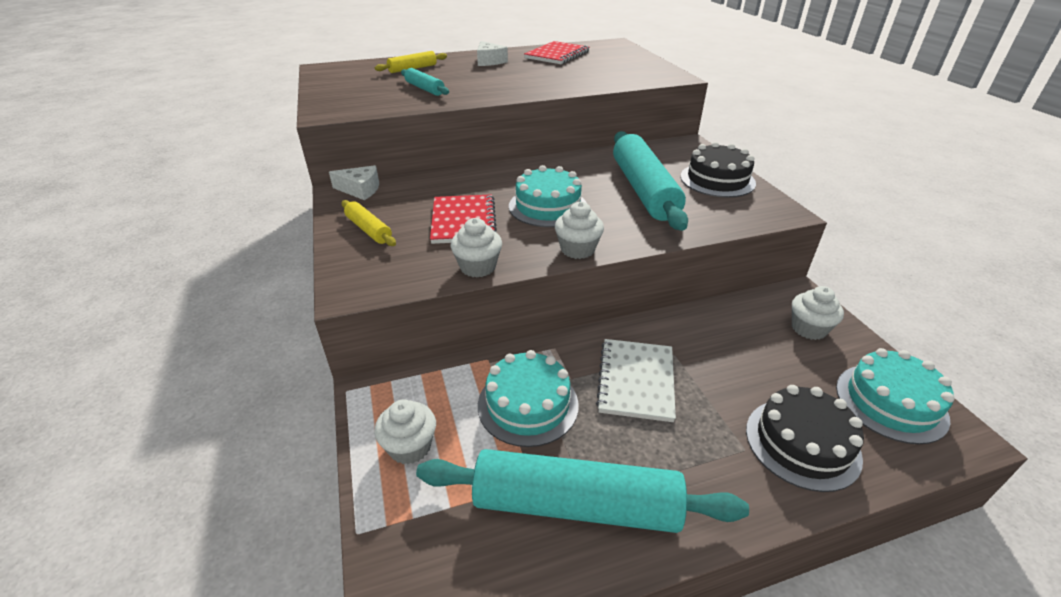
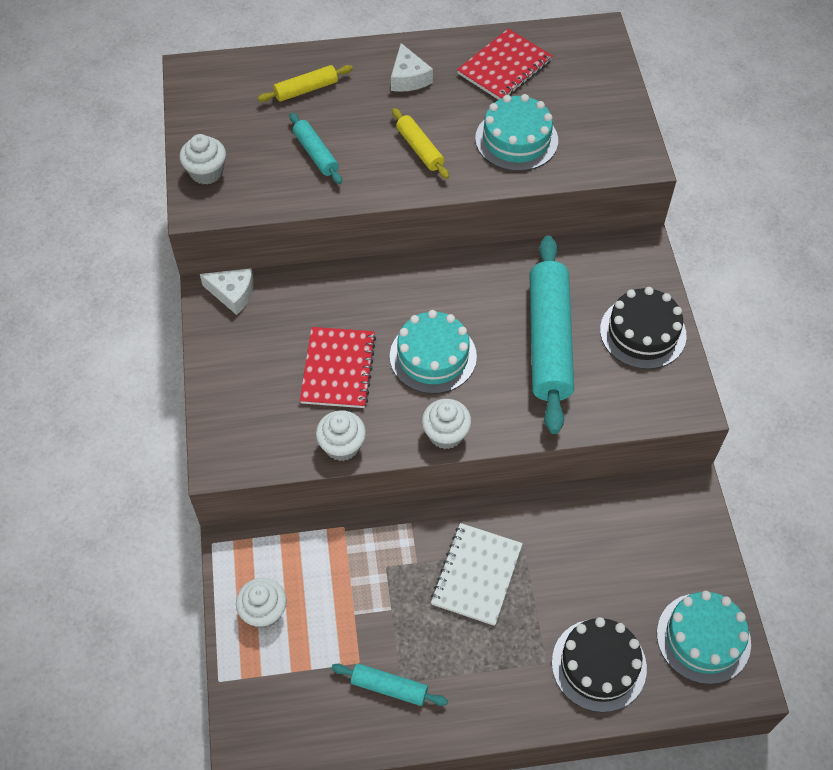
camera: 10 degrees right, 20 degrees up
yellow rolling pin [341,200,396,246] -> yellow rolling pin moved to [392,108,449,179]
turquoise rolling pin [416,449,749,533] -> turquoise rolling pin [331,664,448,706], size x0.47
turquoise cake [478,350,579,447] -> turquoise cake moved to [475,94,558,171]
white cupcake [792,286,844,340] -> white cupcake moved to [179,134,226,185]

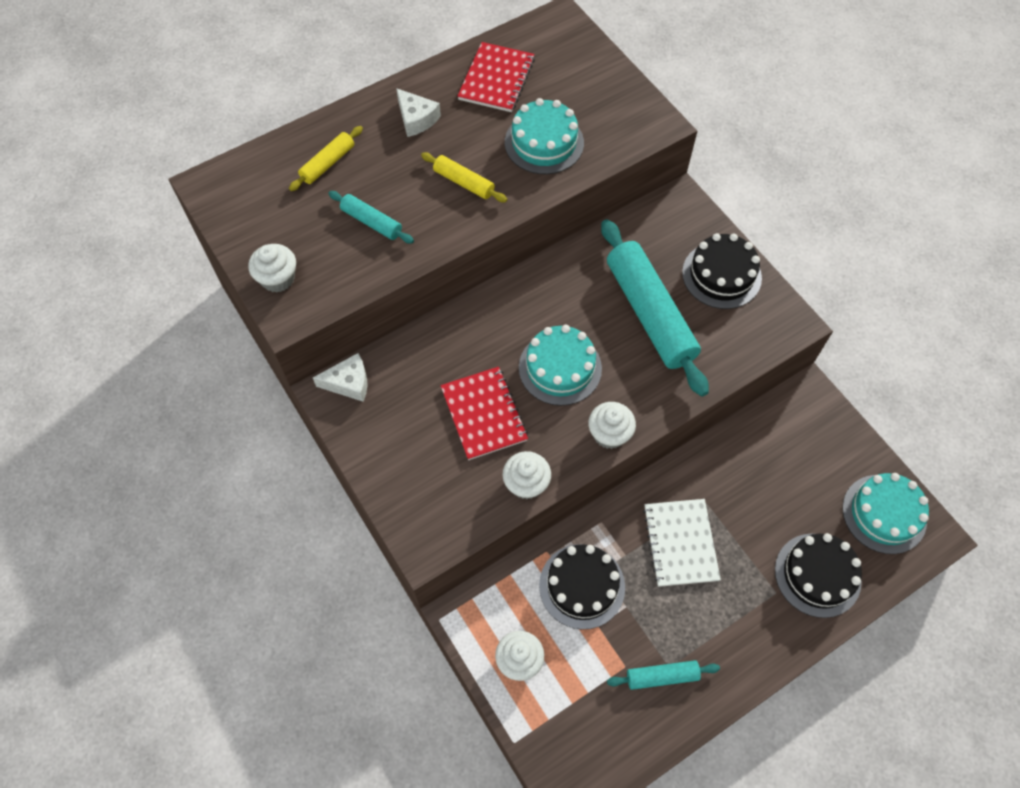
camera: 25 degrees left, 5 degrees up
none -> black cake [539,544,625,630]

